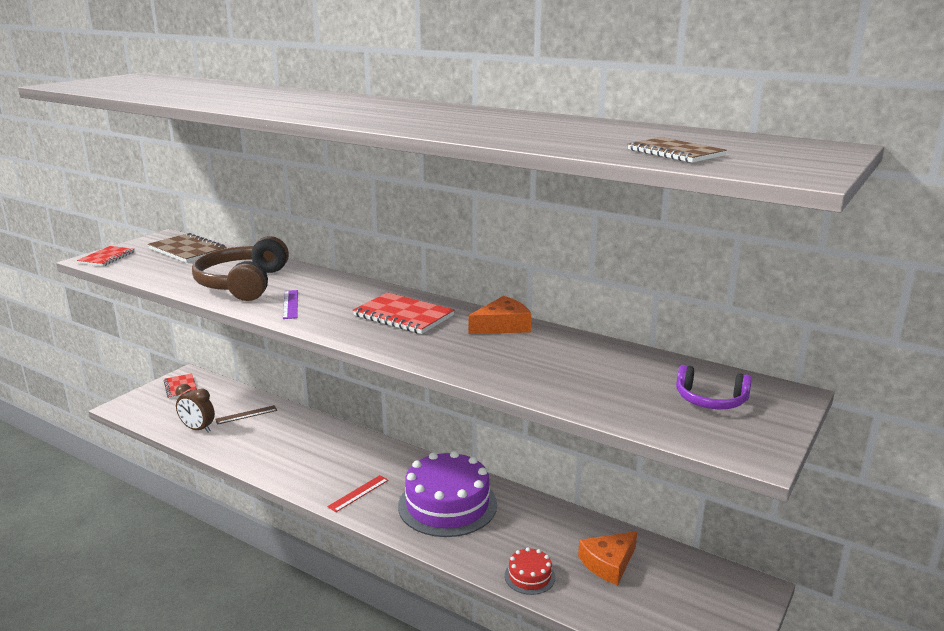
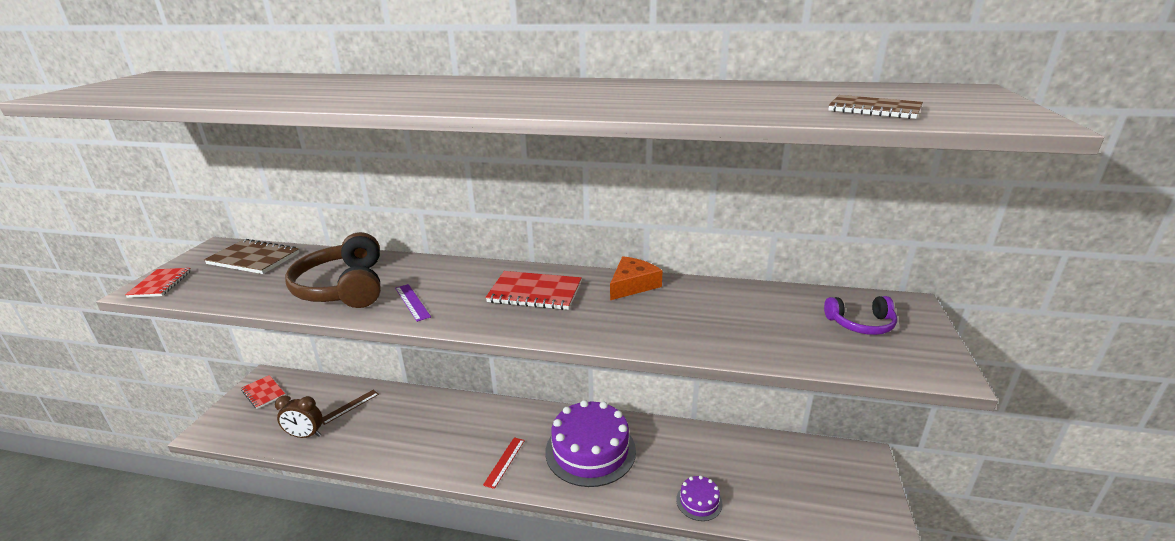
camera: 20 degrees left, 5 degrees up
red cake [505,547,555,595] -> purple cake [676,475,723,521]
orange cheese [578,531,637,585] -> none

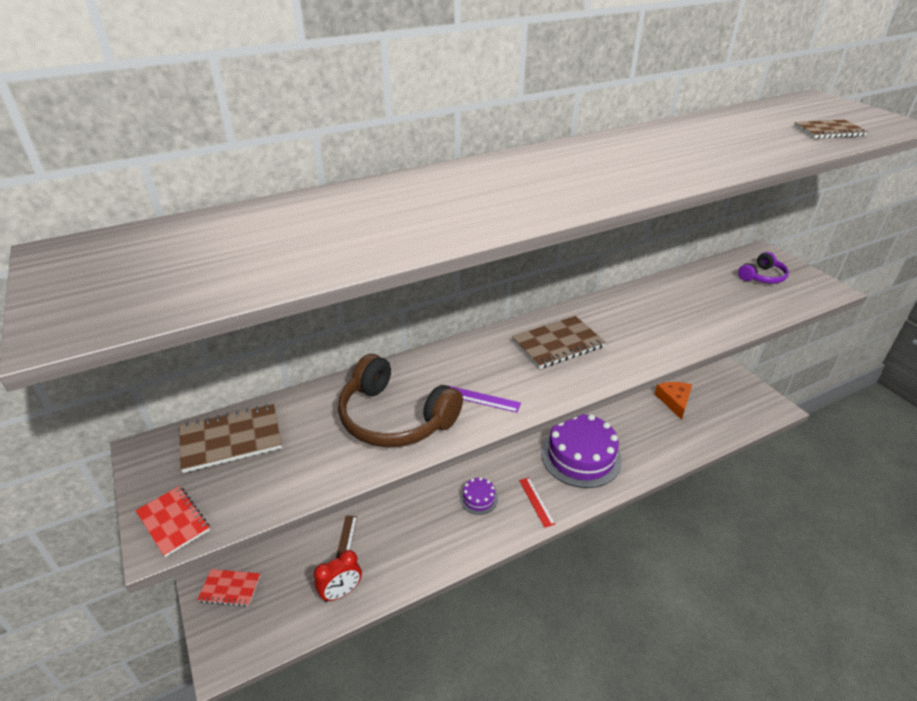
camera: 40 degrees left, 10 degrees up
brown clock [275,395,323,438] -> red clock [314,550,362,602]
red notebook [485,271,582,310] -> brown notebook [512,316,606,369]
orange cheese [610,256,663,300] -> orange cheese moved to [655,382,692,420]
purple cake [676,475,723,521] -> purple cake moved to [460,477,498,515]

